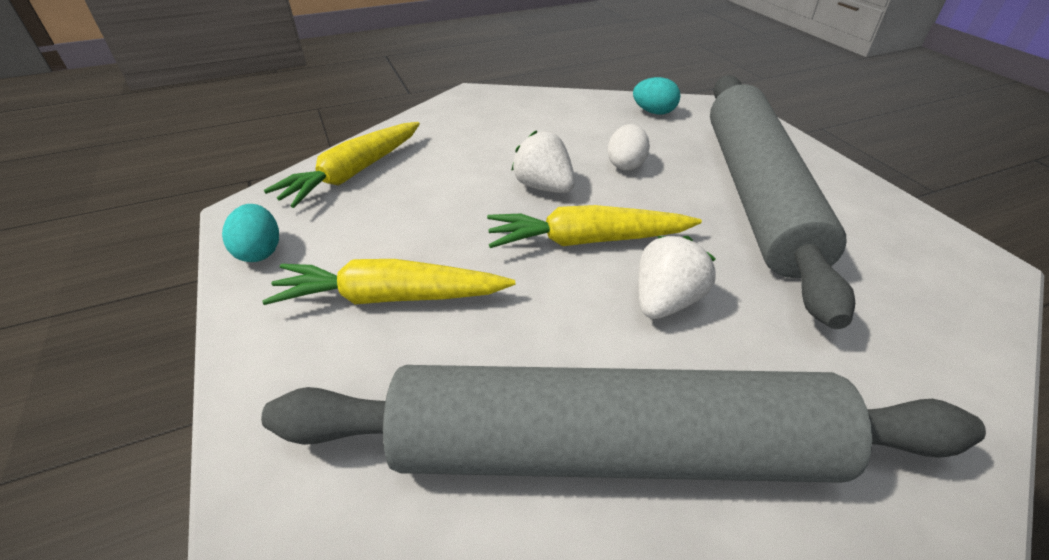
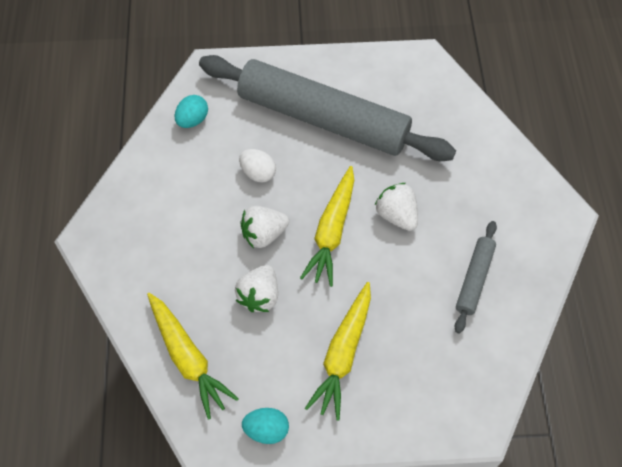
camera: 70 degrees left, 20 degrees up
grey rolling pin [261,365,986,483] -> grey rolling pin [454,221,497,334], size x0.43
none -> white strawberry [235,265,278,312]

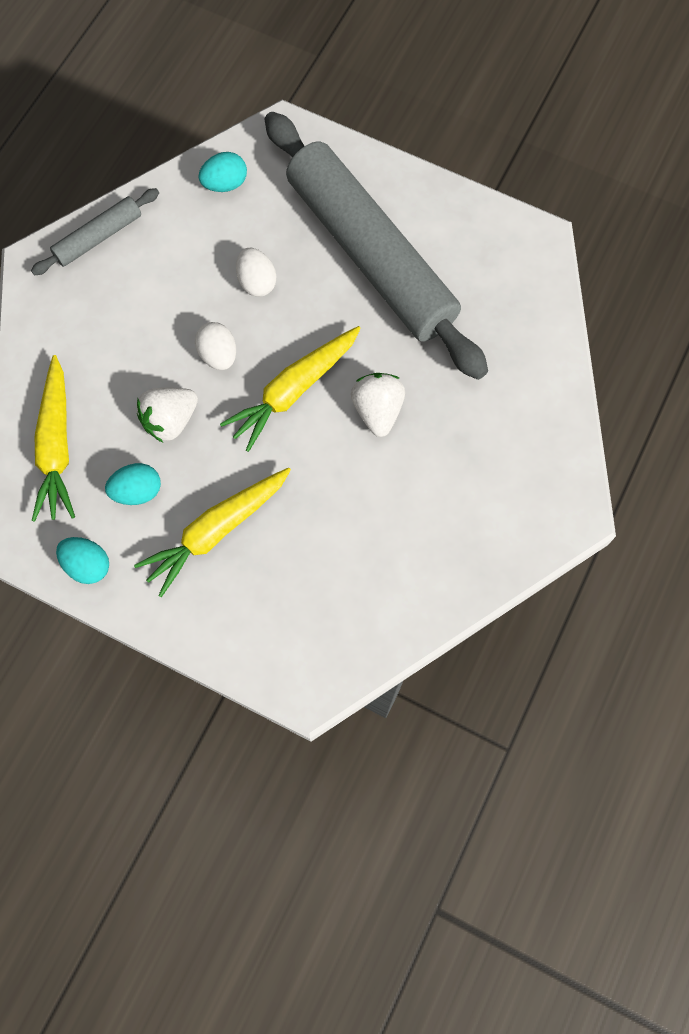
camera: 30 degrees right, 10 degrees up
white strawberry [241,206,289,248] -> white egg [195,322,236,370]
grey rolling pin [454,221,497,334] -> grey rolling pin moved to [31,188,159,275]
none -> turquoise egg [105,463,161,505]

